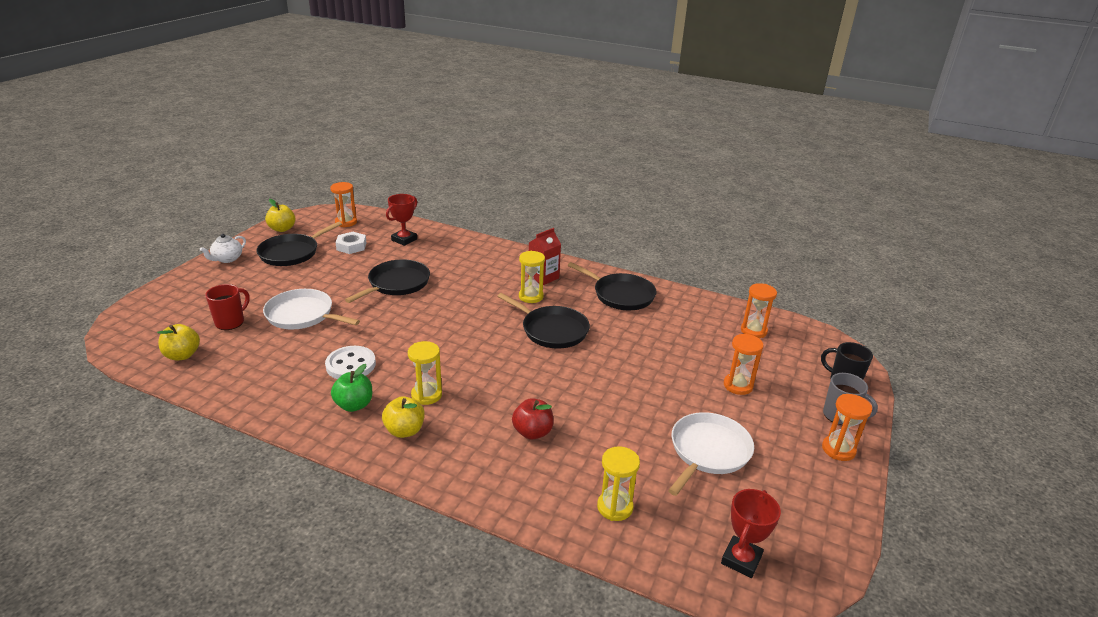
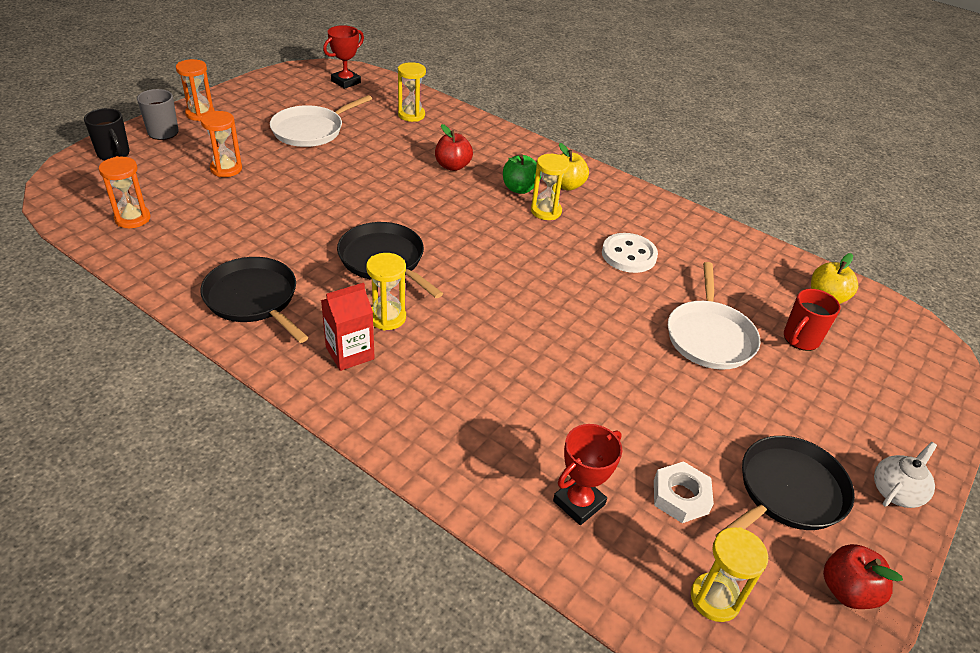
camera: 170 degrees left, 10 degrees up
white pan [263,289,360,329] -> white pan turned 60 degrees clockwise [668,262,760,370]
yellow apple [265,199,295,232] -> red apple [823,544,903,609]
orange hourglass [330,182,357,227] -> yellow hourglass [691,527,768,622]
green apple [331,364,372,412] -> green apple moved to [503,154,541,194]
black pan [345,259,430,303] -> none

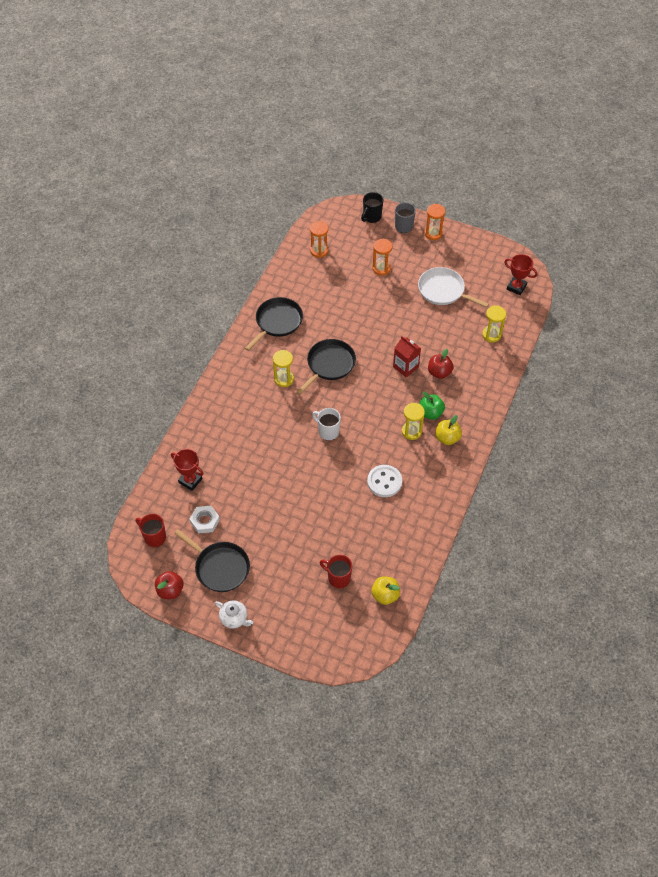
camera: 80 degrees right, 15 degrees up
red carton [321,283,375,371] -> red carton moved to [393,336,421,378]
white pan [668,262,760,370] -> none
yellow hourglass [691,527,768,622] -> red mug [136,514,166,547]
none -> white mug [312,408,341,440]

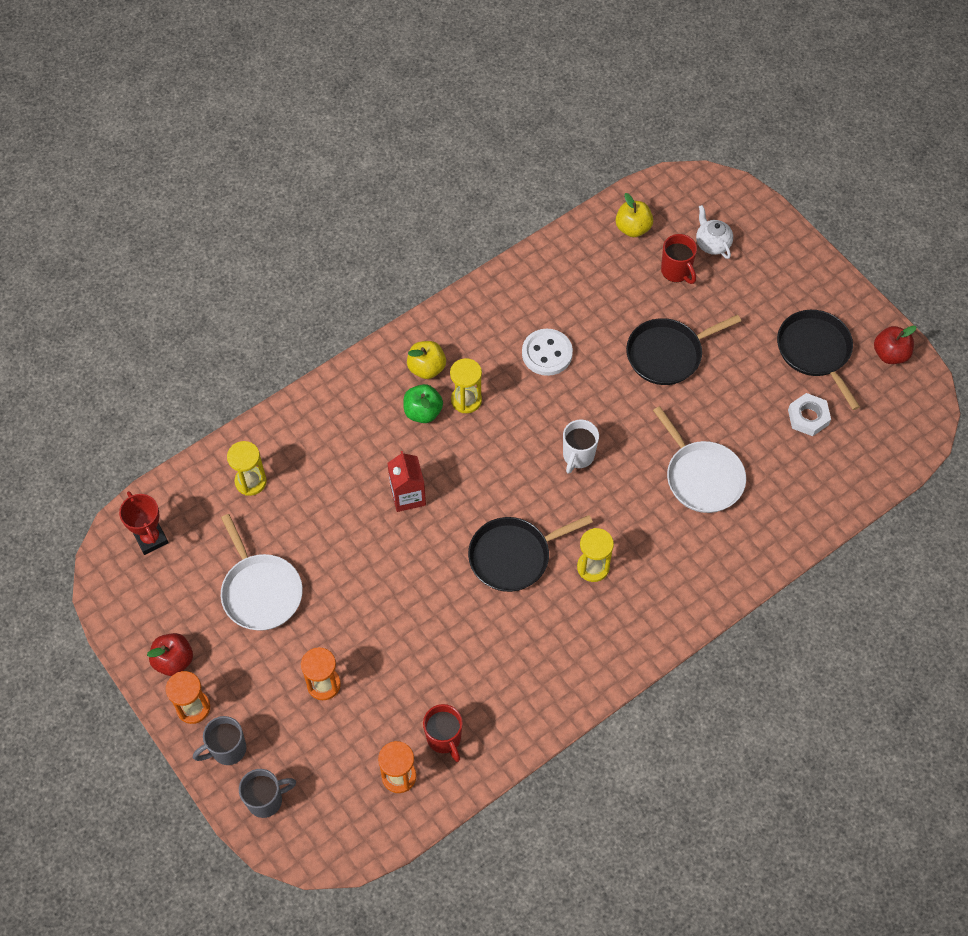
camera: 150 degrees left, 5 degrees up
red mug [136,514,166,547] -> red mug moved to [423,704,463,762]
red trophy [171,449,204,491] -> none
white teapot [215,600,253,628] -> white teapot moved to [696,205,733,259]
black pan [245,297,303,351] -> black pan moved to [626,315,741,385]
white mug [312,408,341,440] -> white mug turned 45 degrees clockwise [563,420,599,474]
black mug [361,192,383,223] -> grey mug [239,769,296,818]
red apple [428,349,453,379] -> red apple moved to [147,633,193,676]
none -> white pan [653,406,746,513]

